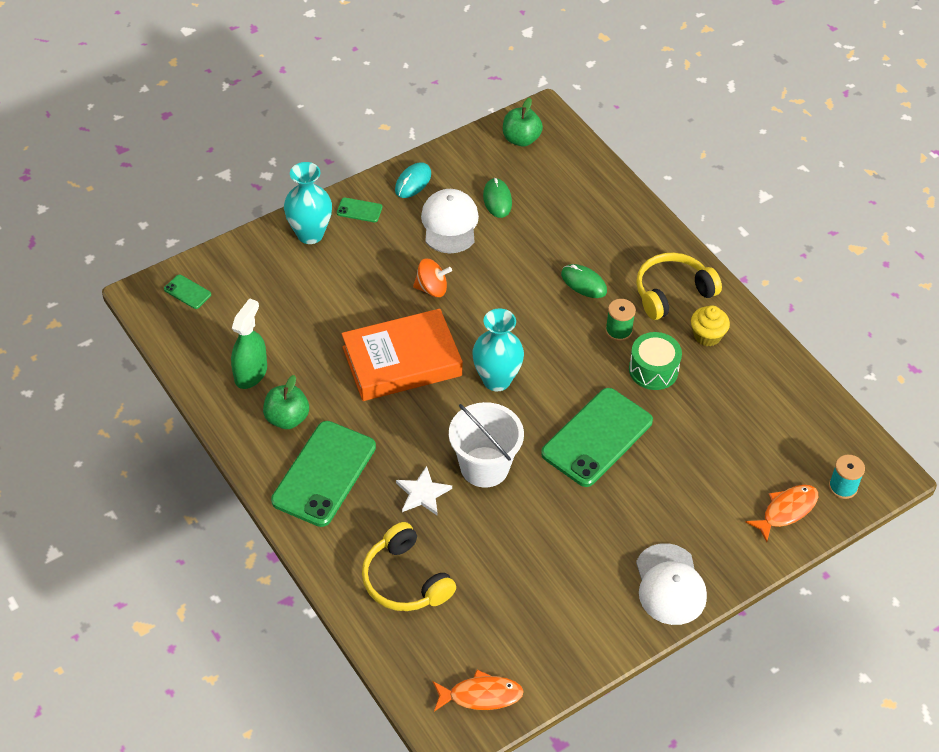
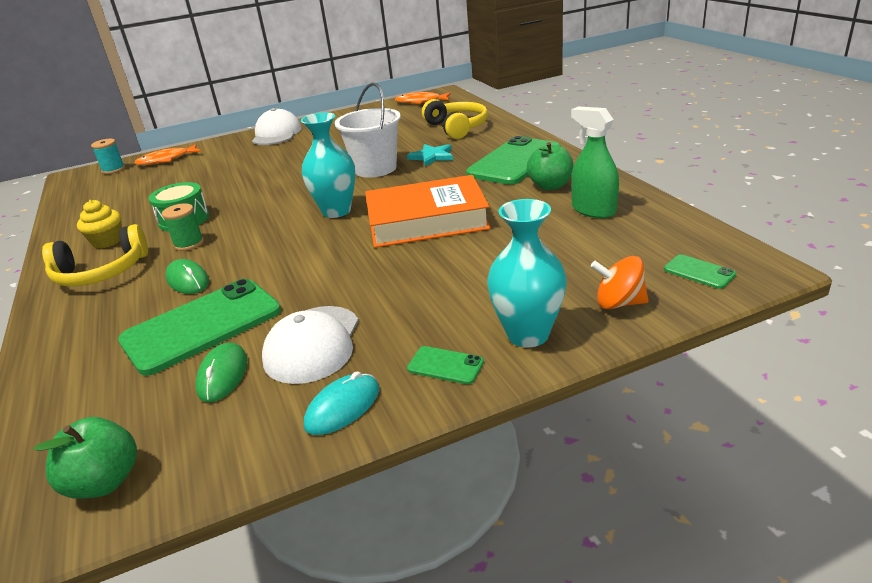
camera: 165 degrees left, 20 degrees down
green spray bottle [231,298,267,389] -> green spray bottle turned 105 degrees clockwise [571,106,619,218]
white star [396,466,452,516] -> turquoise star [407,144,453,167]
orange spinning top [413,258,452,297] -> orange spinning top moved to [591,256,649,309]
green phone [541,388,653,487] -> green phone moved to [118,279,281,376]

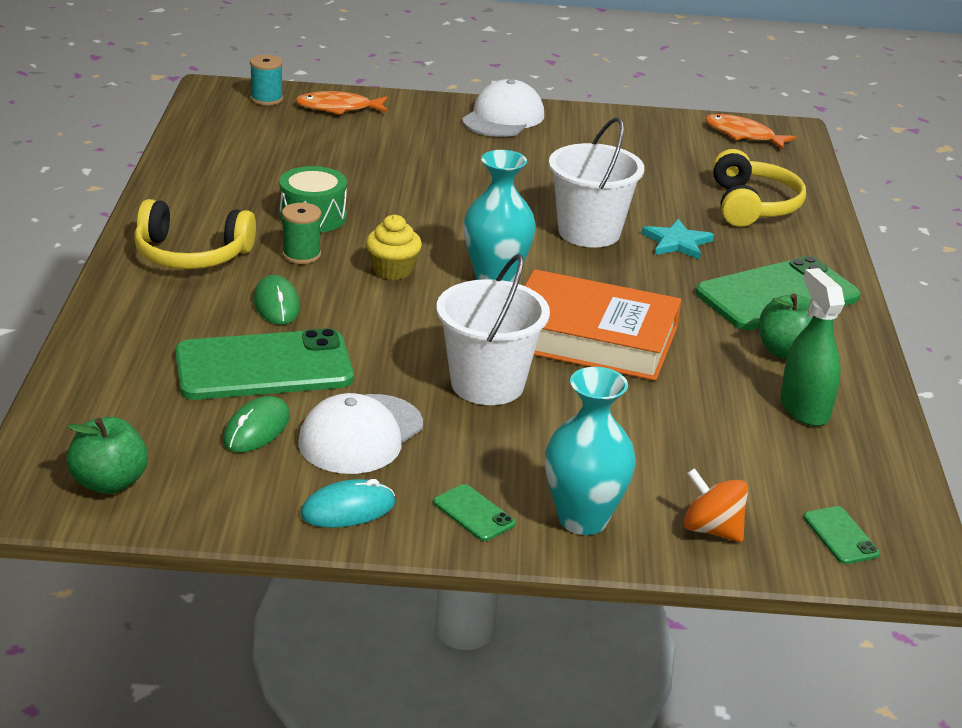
camera: 20 degrees right, 0 degrees up
yellow cupcake [77,200,122,248] -> yellow cupcake moved to [366,214,422,280]
none -> white bucket [437,254,550,405]

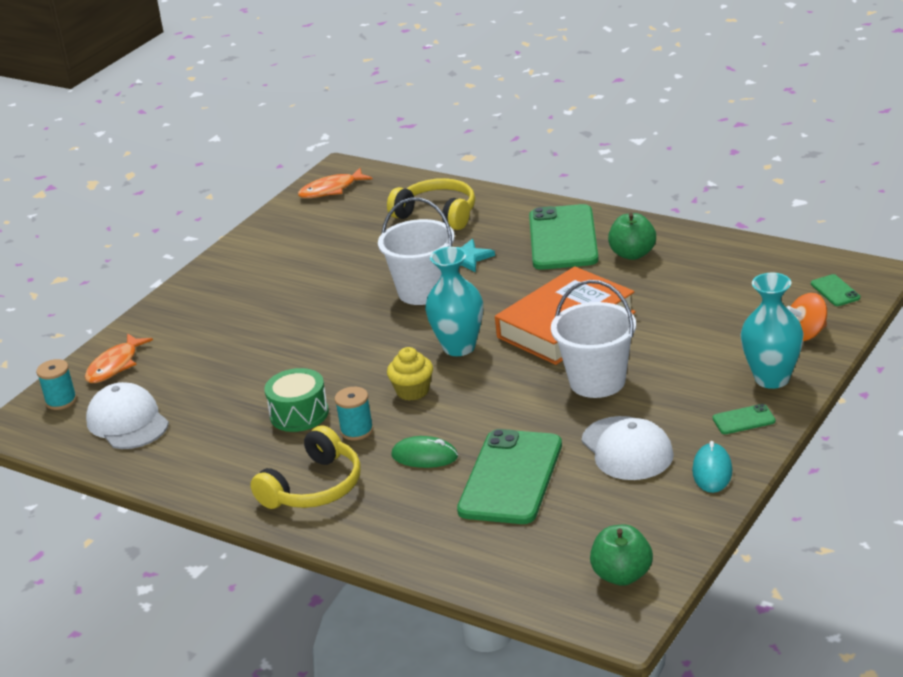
camera: 55 degrees left, 0 degrees up
green mouse [223,396,290,452] -> none
green spool [282,203,321,264] -> turquoise spool [335,387,374,440]
white cap [462,79,544,137] -> white cap moved to [86,382,169,449]
green spray bottle [780,268,845,426] -> none
green phone [804,506,880,564] -> green phone turned 60 degrees clockwise [811,274,860,306]

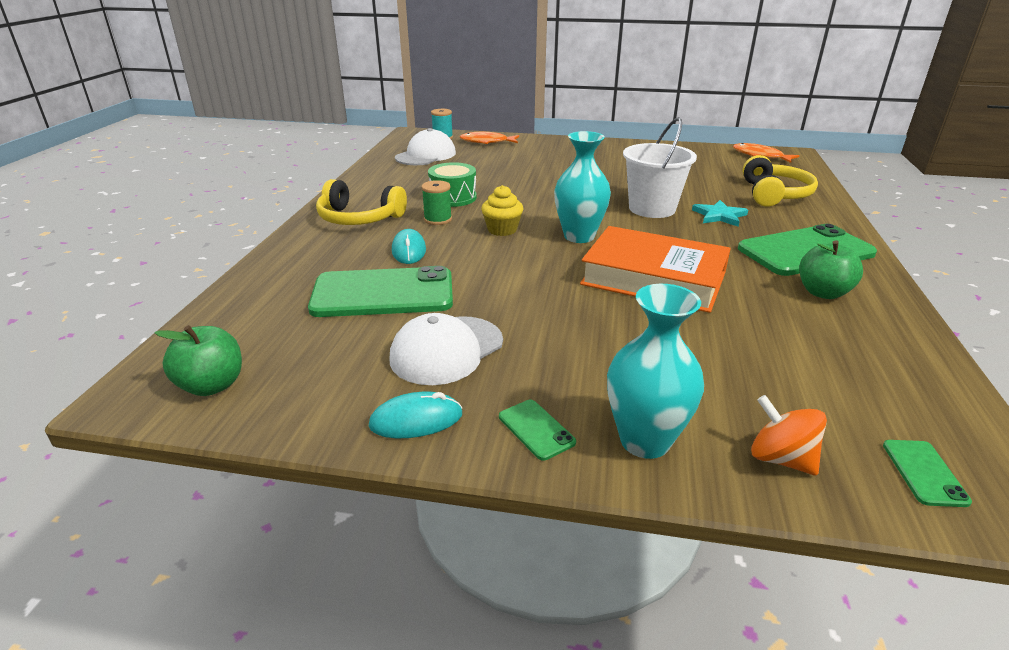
camera: 65 degrees right, 0 degrees up
turquoise spool [335,387,374,440] -> green spool [421,180,452,225]
green mouse [391,436,458,468] -> turquoise mouse [392,229,426,264]
white bucket [551,280,636,398] -> none
green phone [811,274,860,306] -> green phone turned 45 degrees counterclockwise [883,440,972,507]

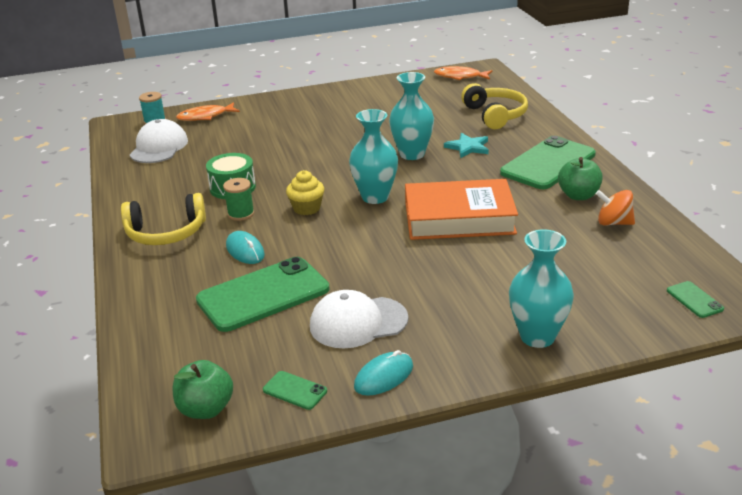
camera: 25 degrees left, 0 degrees up
white cap [390,313,503,385] -> white cap turned 60 degrees clockwise [310,290,409,348]
green phone [499,400,576,460] -> green phone moved to [263,371,327,410]
white bucket [623,117,697,218] -> turquoise vase [389,72,434,160]
orange spinning top [751,395,827,475] -> orange spinning top moved to [596,190,635,226]

